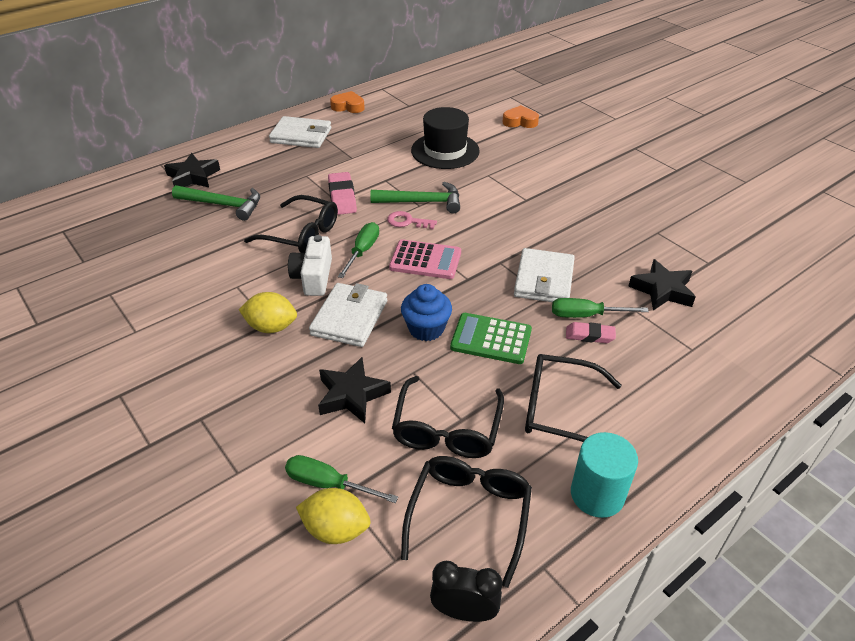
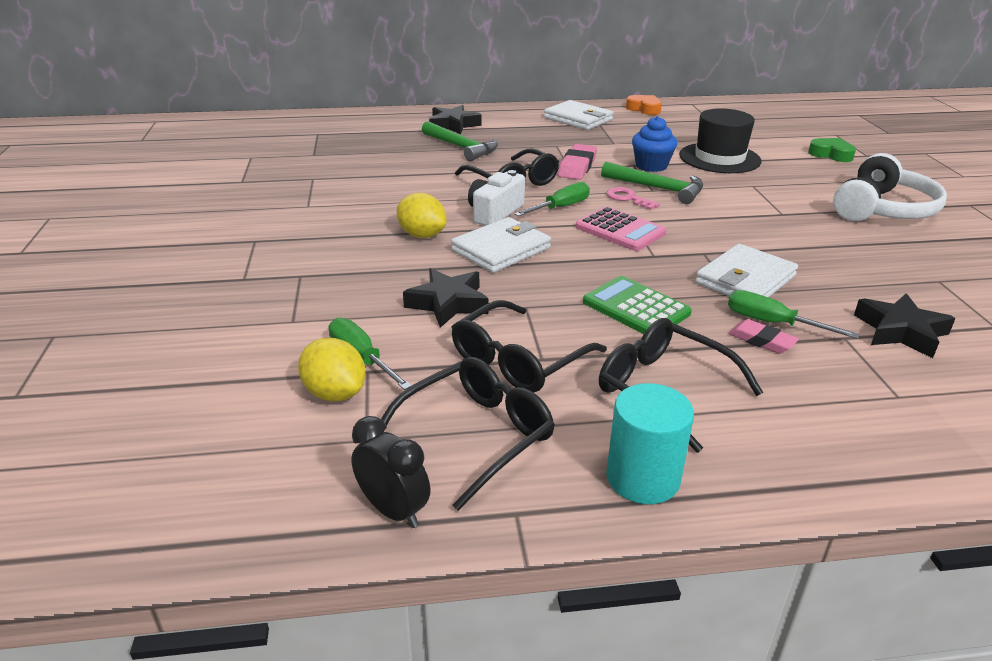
camera: 30 degrees right, 10 degrees down
blue cupcake [401,284,452,341] -> blue cupcake moved to [632,116,678,172]
orange heart [503,105,539,128] -> green heart [808,138,856,162]
none -> white headphones [833,153,947,221]

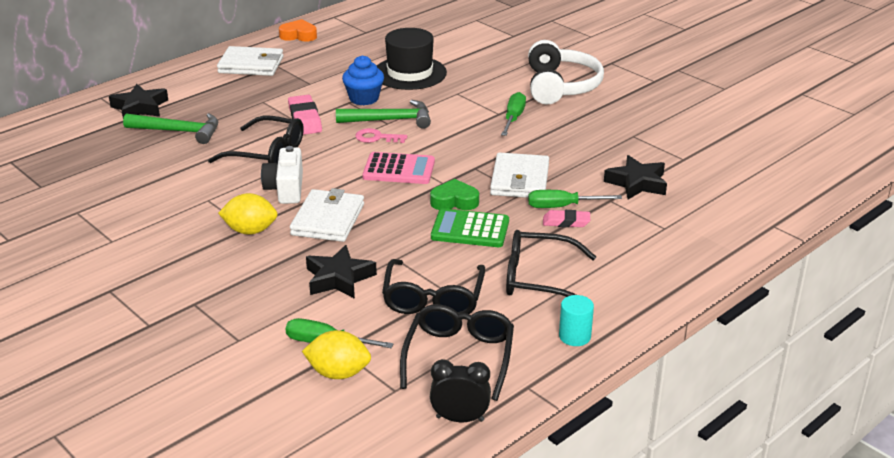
camera: 35 degrees left, 0 degrees up
green screwdriver [514,182,590,216] -> green screwdriver moved to [501,92,526,136]
turquoise cylinder [606,383,694,504] -> turquoise cylinder [559,295,594,346], size x0.65
green heart [808,138,856,162] -> green heart moved to [430,179,479,210]

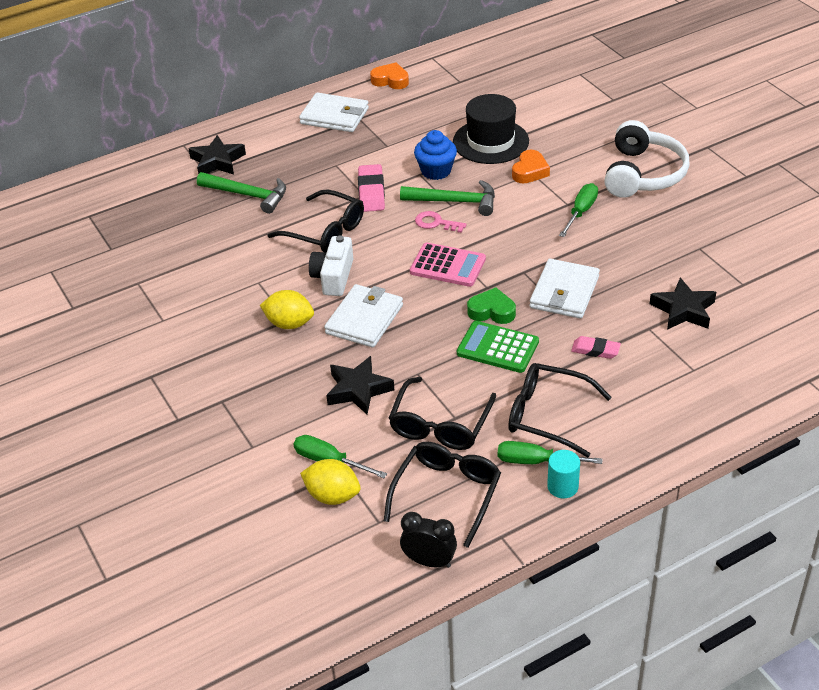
camera: 15 degrees right, 10 degrees up
green screwdriver [528,190,622,208] -> green screwdriver moved to [498,441,603,464]
none -> orange heart [512,150,550,183]

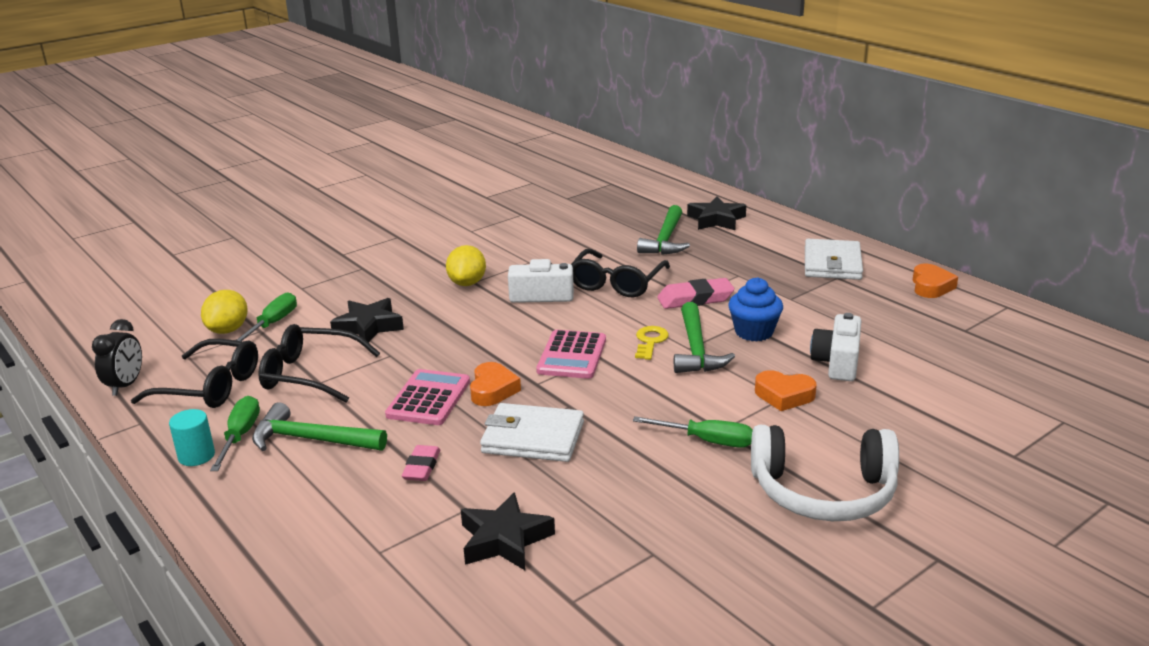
camera: 80 degrees right, 15 degrees down
white wallet [324,284,403,348] -> none
pink key [415,211,466,233] -> yellow key [635,326,669,360]
black hat [453,94,529,164] -> white camera [810,313,861,381]
green calculator [457,321,539,373] -> pink calculator [385,369,470,425]
green heart [467,287,516,324] -> orange heart [470,362,521,406]
black glasses [508,363,612,457] -> green hammer [252,402,387,451]

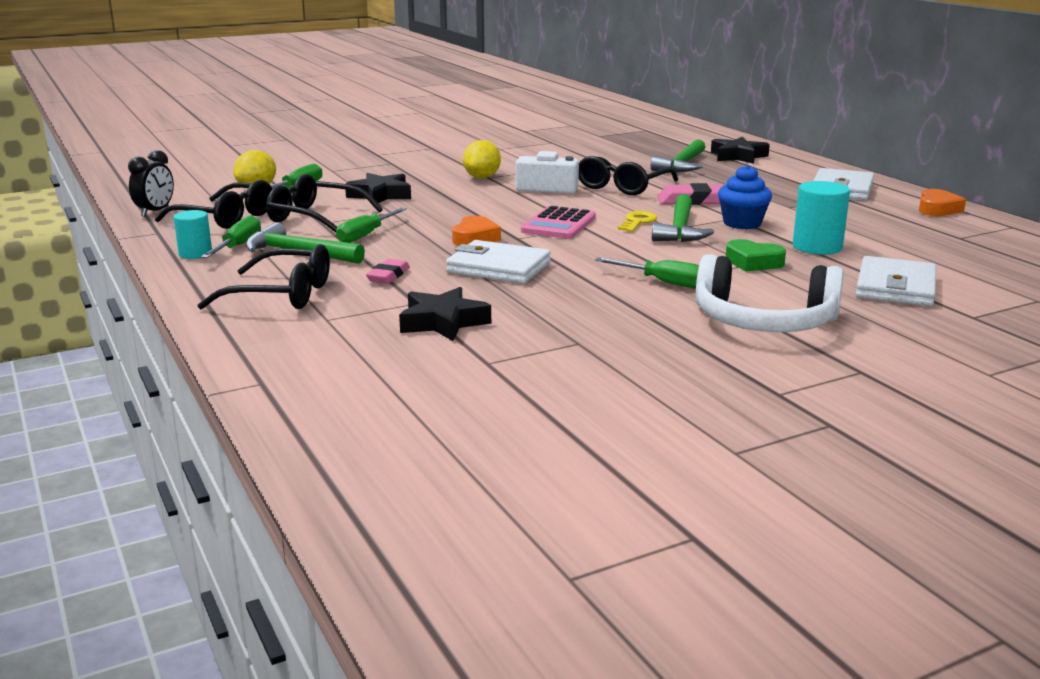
camera: 10 degrees right, 5 degrees down
pink calculator [385,369,470,425] -> none
orange heart [755,370,817,411] -> green heart [725,239,786,271]
white camera [810,313,861,381] -> turquoise cylinder [793,181,850,255]
none -> black glasses [197,244,330,309]
none -> green screwdriver [336,207,407,243]
none -> white wallet [856,256,936,306]

